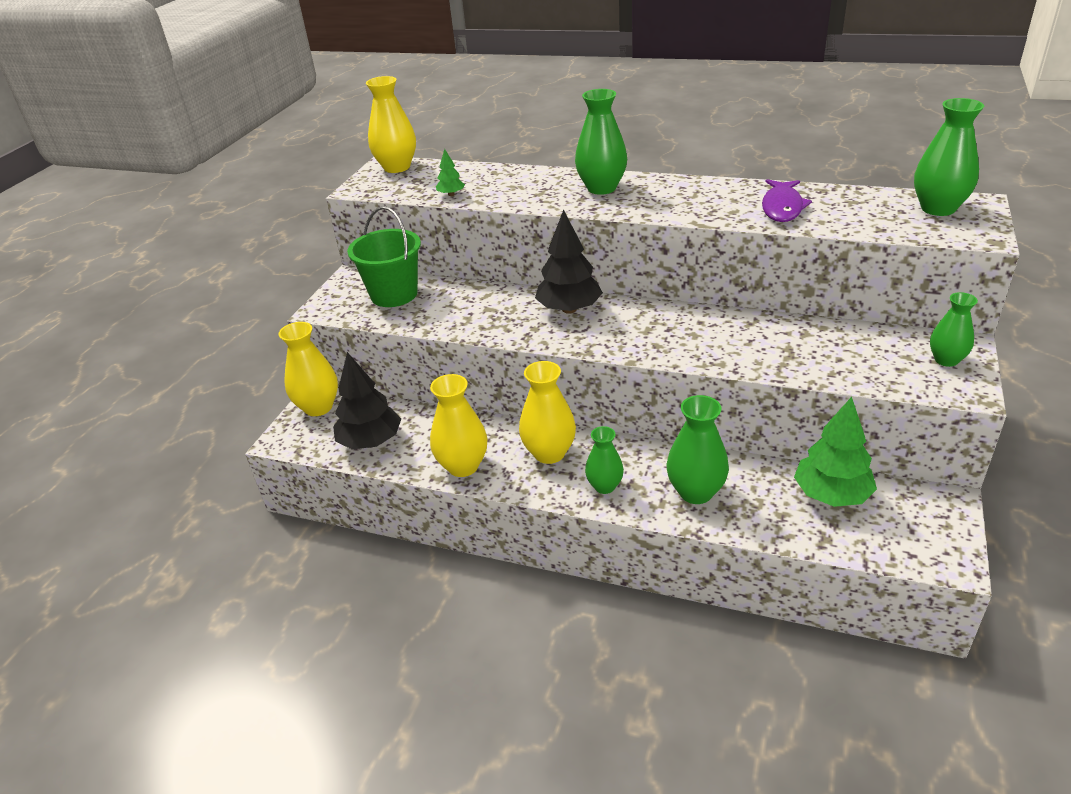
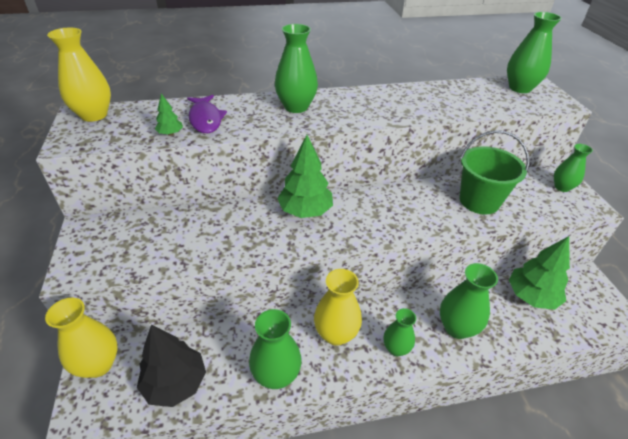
camera: 35 degrees left, 5 degrees up
green bucket [347,206,421,307] -> green bucket moved to [459,130,529,214]
yellow vase [430,374,487,477] -> green vase [249,309,302,389]
black tree [535,209,603,314] -> green tree [277,135,333,218]
purple fish [762,179,812,222] -> purple fish moved to [187,95,227,133]

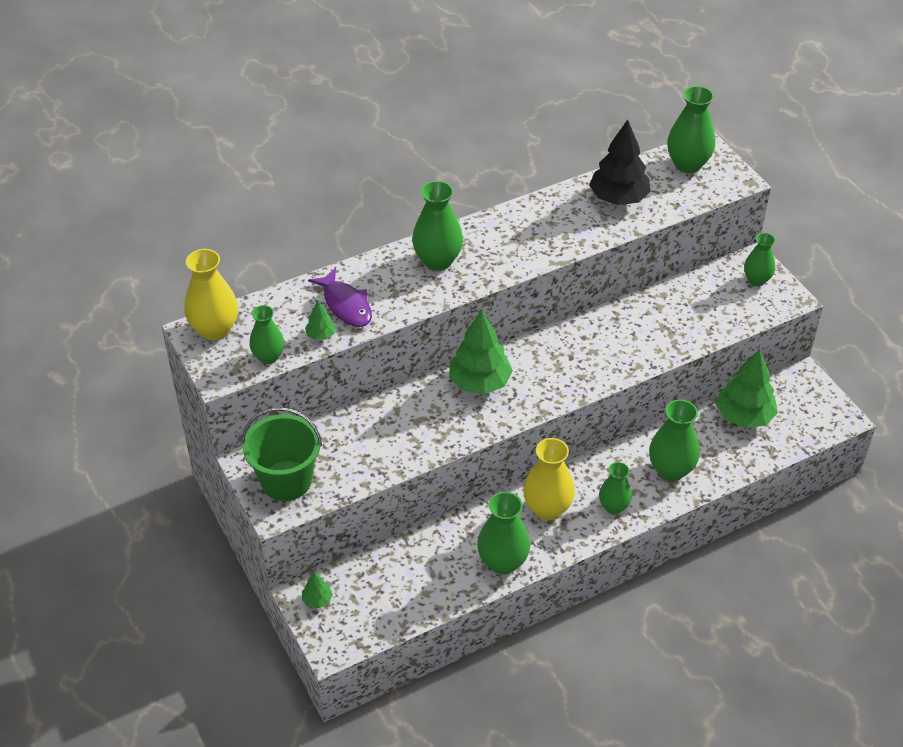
camera: 15 degrees left, 5 degrees up
yellow vase [45,298,118,378] -> green tree [302,572,333,608]
black tree [137,325,206,407] -> black tree moved to [589,120,651,205]
green bucket [459,130,529,214] -> green bucket moved to [241,407,322,501]
none -> green vase [249,305,284,364]

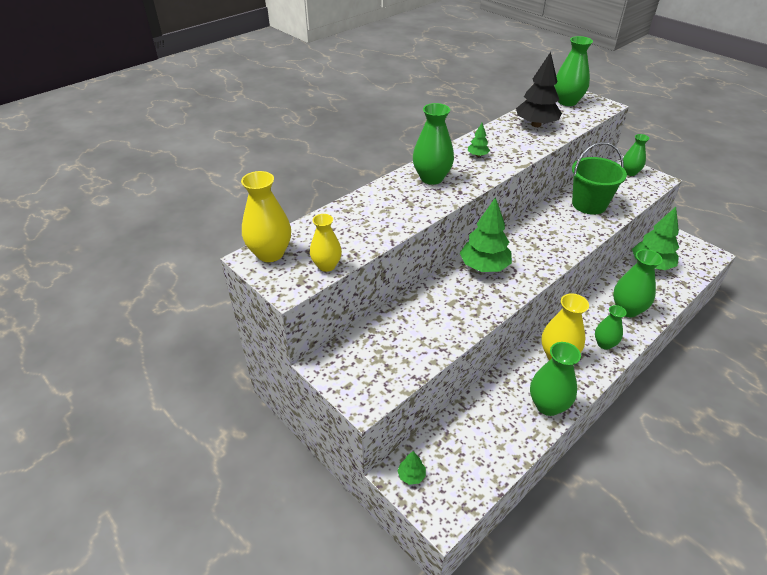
camera: 15 degrees left, 5 degrees down
green bucket [241,407,322,501] -> green bucket moved to [572,142,627,215]
green vase [249,305,284,364] -> yellow vase [310,214,342,272]
green tree [305,301,336,340] -> green tree moved to [468,123,490,157]
purple fish [308,268,372,327] -> none

